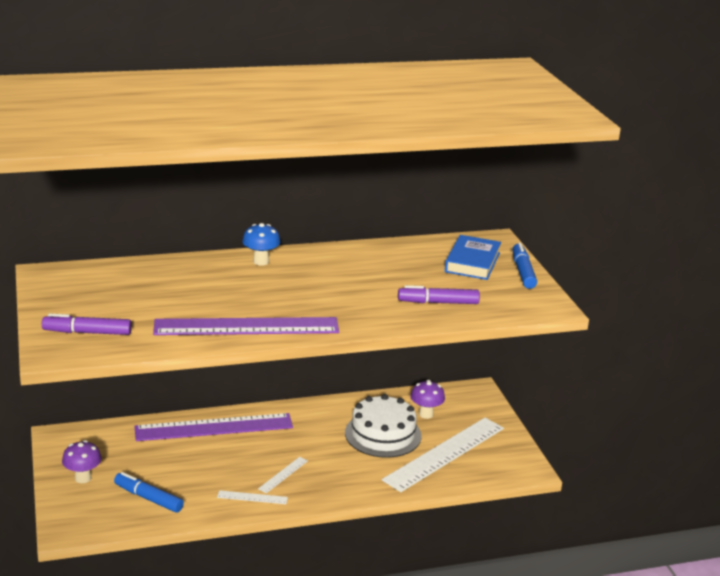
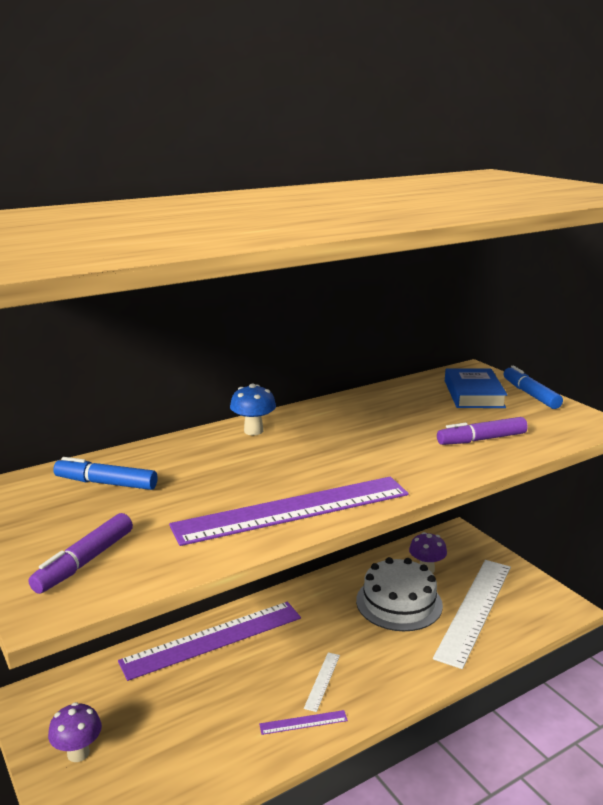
camera: 15 degrees left, 5 degrees down
purple marker [42,313,132,335] -> purple marker turned 45 degrees counterclockwise [29,513,133,594]
blue marker [114,472,184,513] -> blue marker moved to [53,457,158,490]
white ruler [217,490,288,504] -> purple ruler [259,710,348,735]

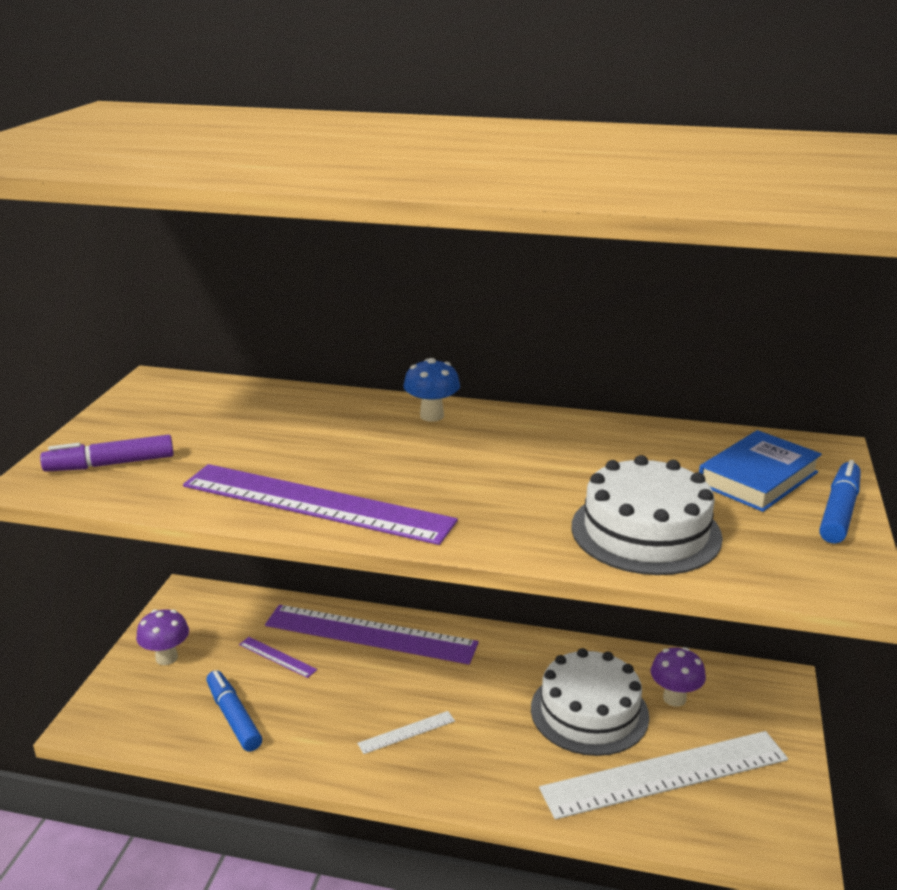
camera: 45 degrees right, 5 degrees up
blue marker [53,457,158,490] -> blue marker moved to [206,670,262,752]
purple ruler [259,710,348,735] -> purple ruler moved to [239,637,317,678]
purple marker [437,417,528,445] -> white cake [571,455,723,575]

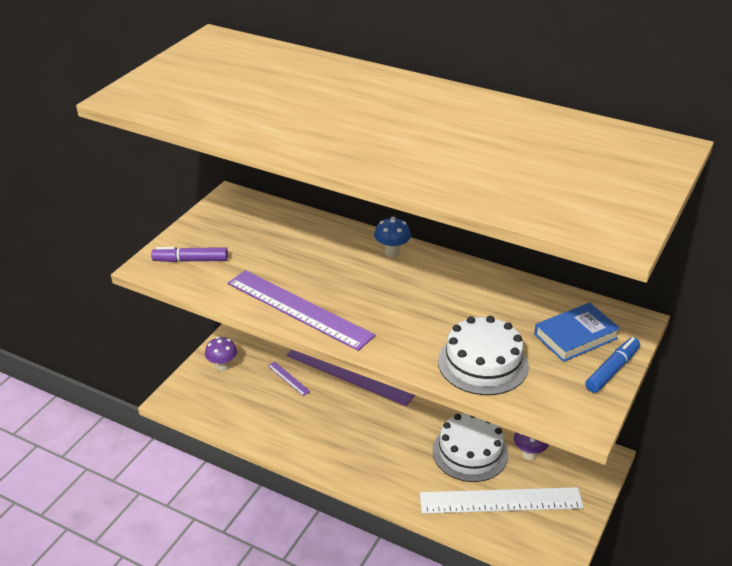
camera: 15 degrees right, 10 degrees up
blue marker [206,670,262,752] -> none
white ruler [357,711,455,754] -> none

